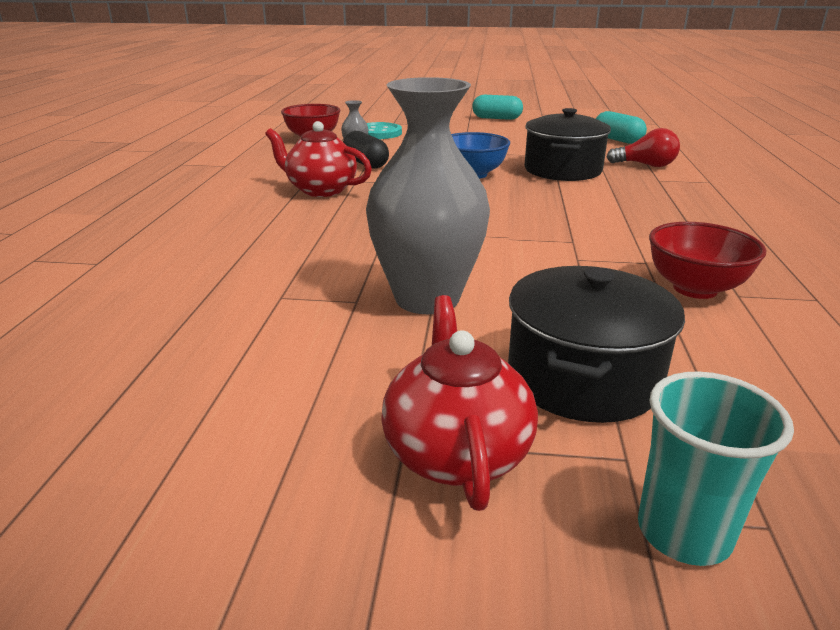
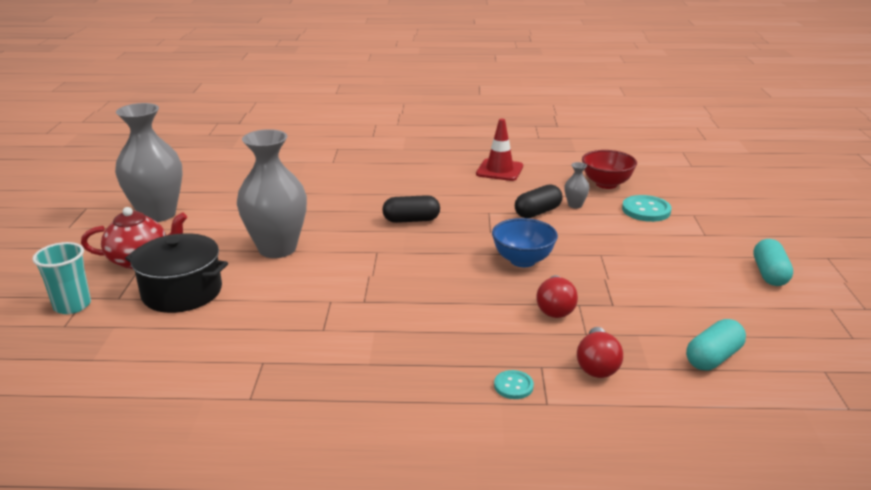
camera: 85 degrees right, 0 degrees up
red teapot [265,121,372,197] -> none
black pot [525,108,611,181] -> red light bulb [536,275,578,318]
red bowl [649,222,766,299] -> none
none -> grey vase [115,103,183,222]
none -> black capsule [382,195,440,223]
none -> red traffic cone [476,119,523,181]
none -> turquoise button [494,370,534,399]

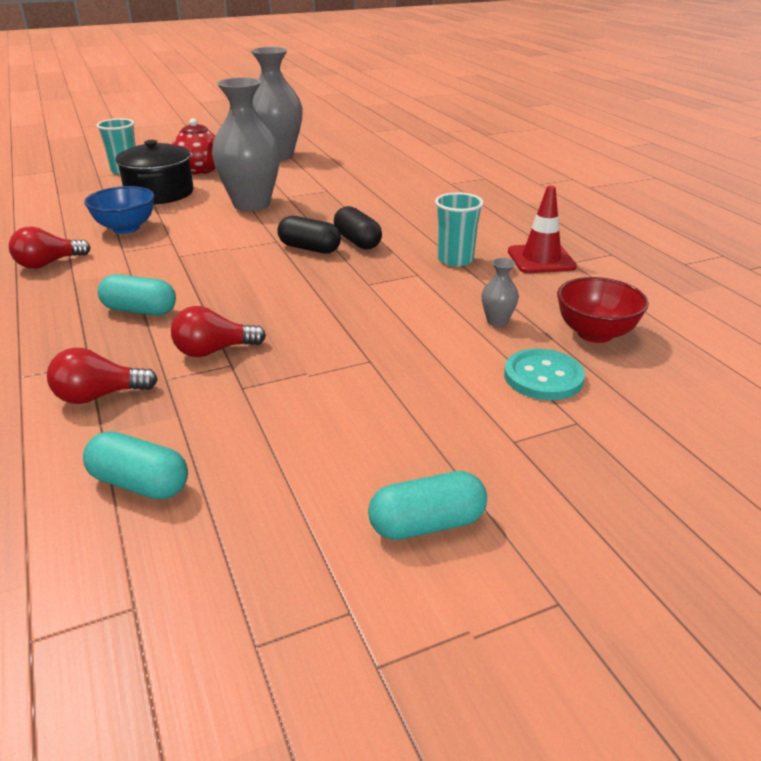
camera: 65 degrees right, 5 degrees up
blue bowl [492,218,558,267] -> blue bowl moved to [84,186,155,234]
turquoise button [494,370,534,399] -> none
black capsule [515,184,562,218] -> black capsule moved to [277,216,341,254]
none -> red light bulb [9,227,91,269]
none -> turquoise capsule [98,274,176,316]
none -> turquoise cup [435,192,484,267]

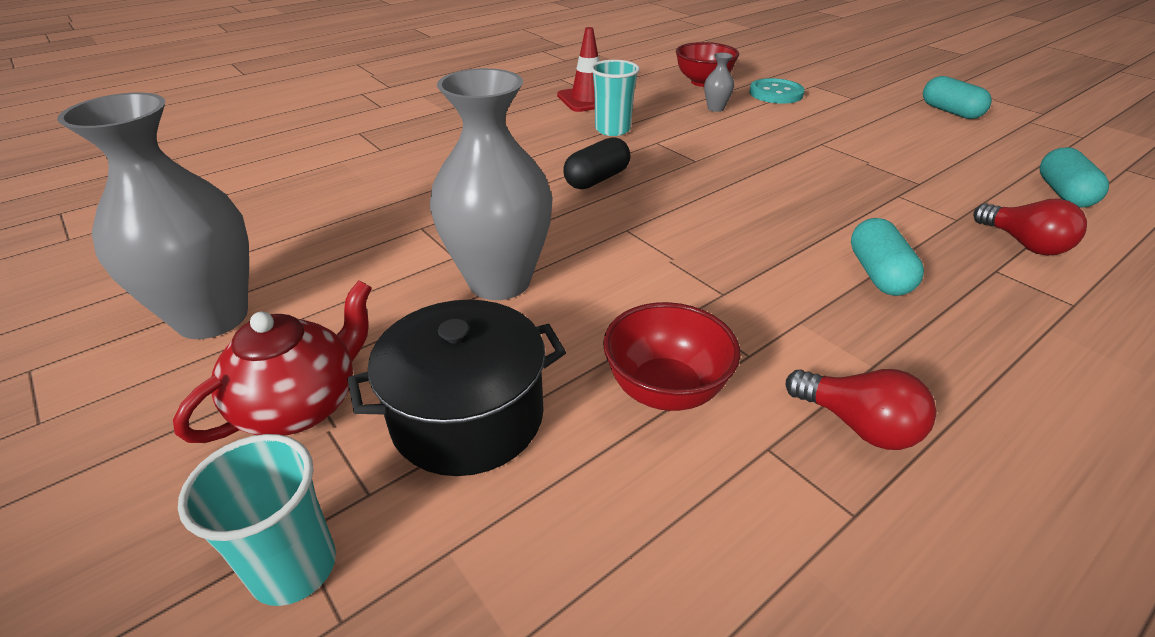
camera: 105 degrees left, 5 degrees up
blue bowl [84,186,155,234] -> red bowl [603,302,740,411]
red light bulb [171,306,266,357] -> none
black capsule [277,216,341,254] -> none

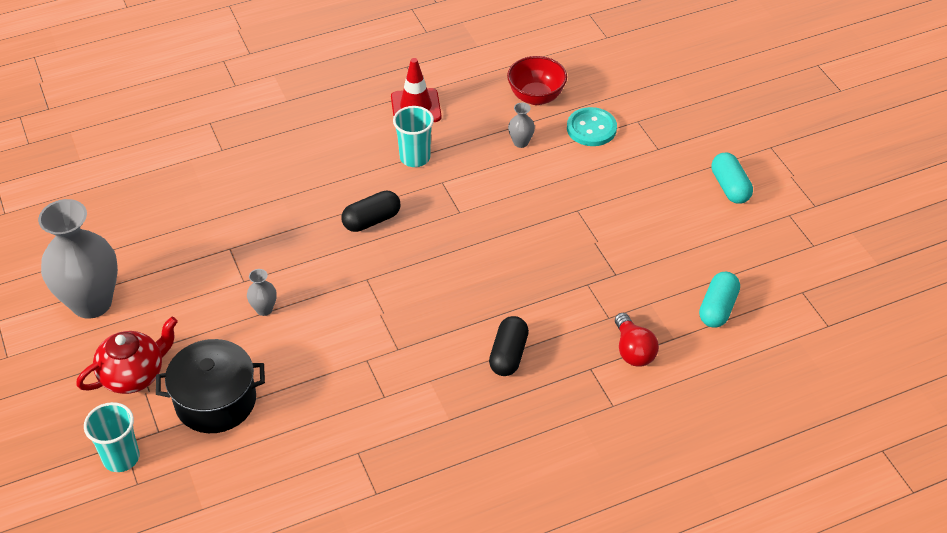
camera: 15 degrees right, 10 degrees up
grey vase [430,68,553,300] -> grey vase [247,269,277,316], size x0.41
red bowl [603,302,740,411] -> none
red light bulb [786,369,936,450] -> none
turquoise capsule [851,218,924,296] -> black capsule [489,316,529,376]

